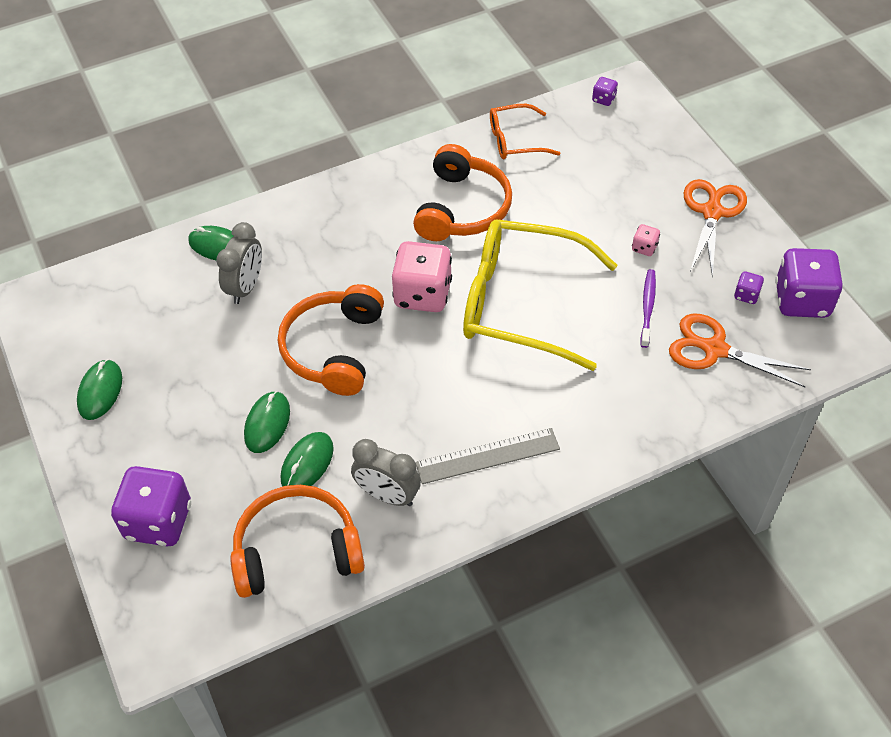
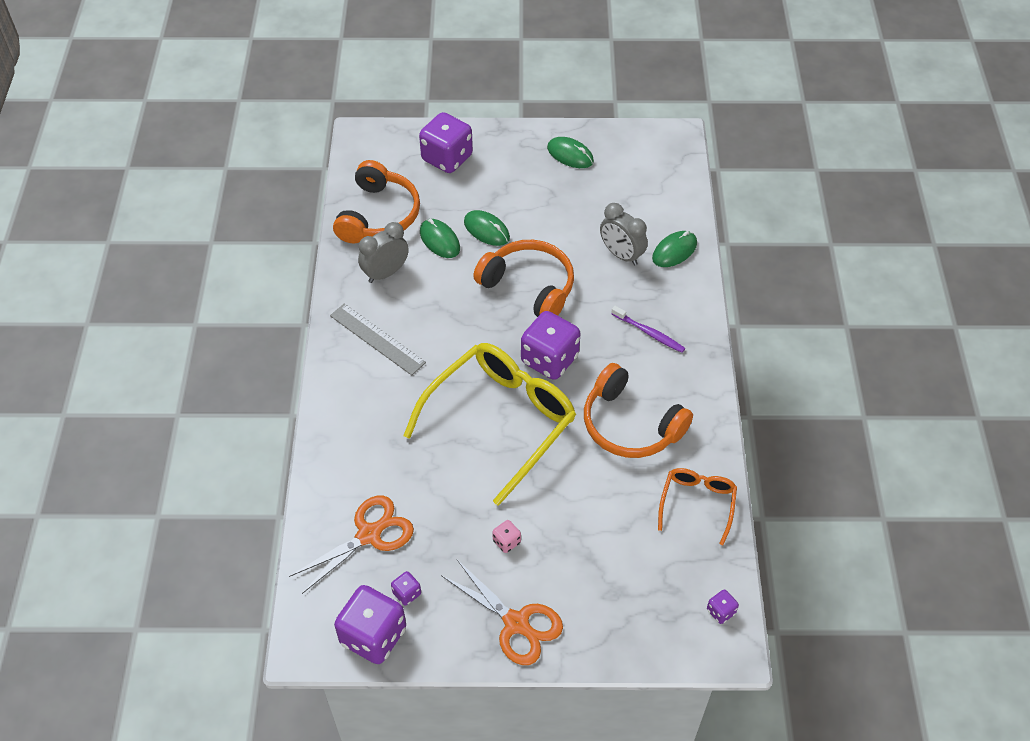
camera: 115 degrees right, 0 degrees up
pink dice [392,241,452,312] -> purple dice [521,311,581,380]
grey ruler [415,428,560,484] -> grey ruler turned 60 degrees counterclockwise [330,304,426,375]
purple toothbrush [640,269,656,348] -> purple toothbrush moved to [611,306,685,353]

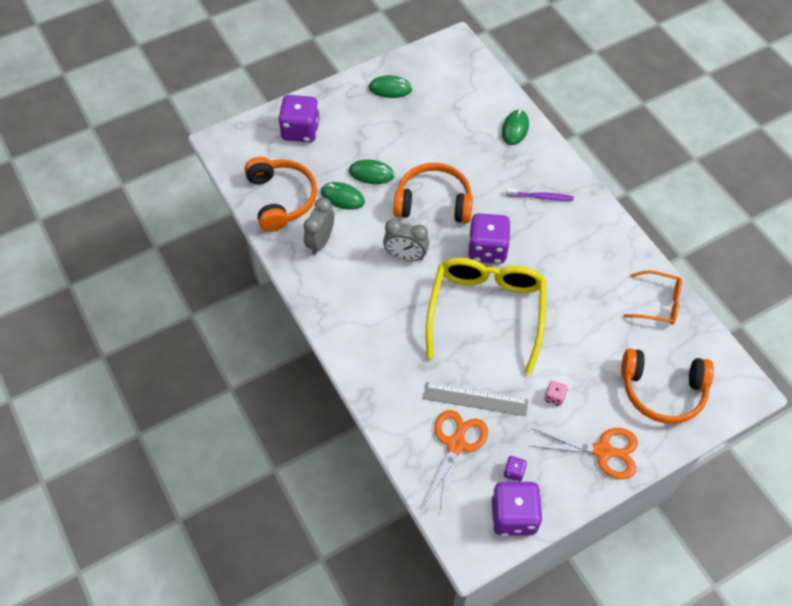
camera: 30 degrees left, 5 degrees up
grey ruler [330,304,426,375] -> grey ruler moved to [423,382,528,416]
orange headphones [584,363,693,458] -> orange headphones moved to [621,348,714,424]
grey clock [600,203,648,265] -> grey clock moved to [383,219,429,261]
orange glasses [658,468,737,545] -> orange glasses turned 120 degrees clockwise [623,270,682,325]
purple dice [707,590,739,624] -> none

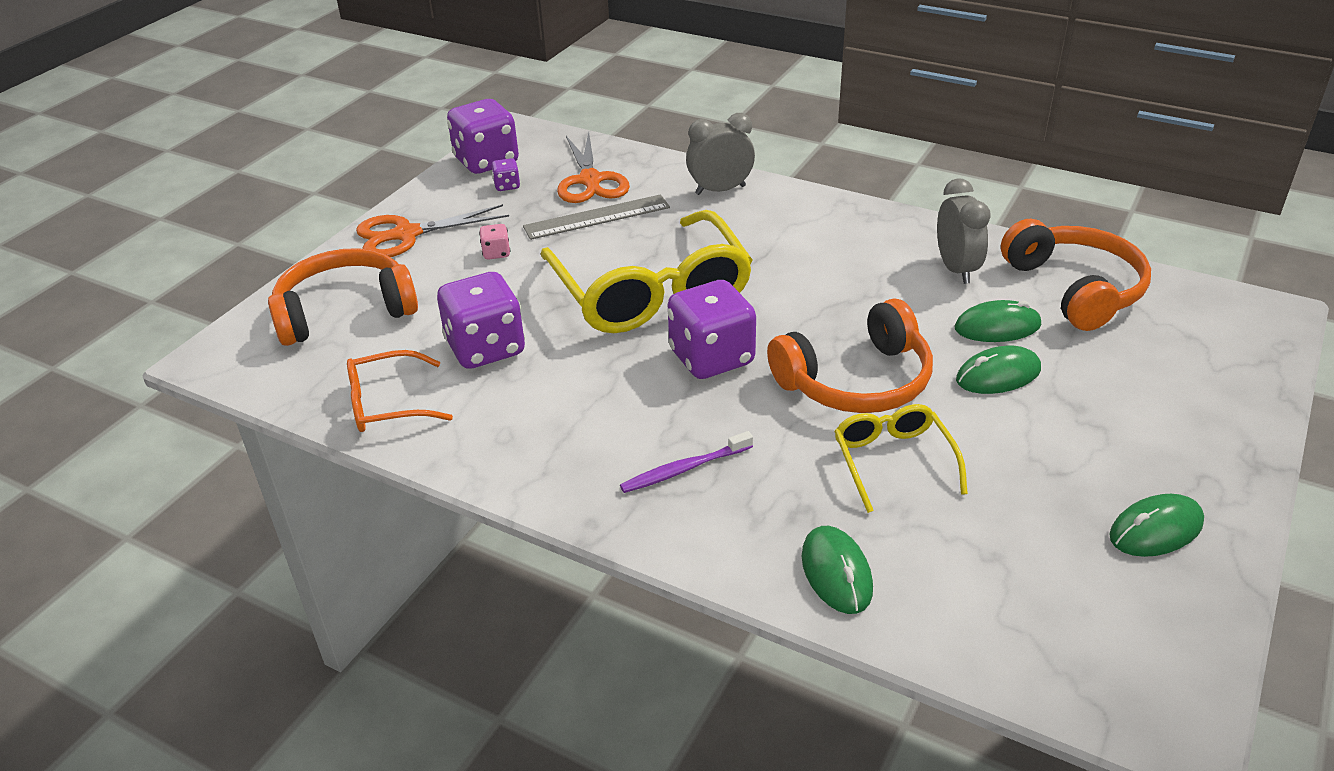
camera: 150 degrees right, 20 degrees down
orange headphones [244,157,317,232] -> orange headphones turned 150 degrees counterclockwise [1001,219,1151,331]
purple dice [278,95,319,142] -> purple dice moved to [437,272,525,369]
grey clock [383,219,429,261] -> grey clock moved to [686,113,755,195]
none -> yellow glasses [834,404,968,513]

